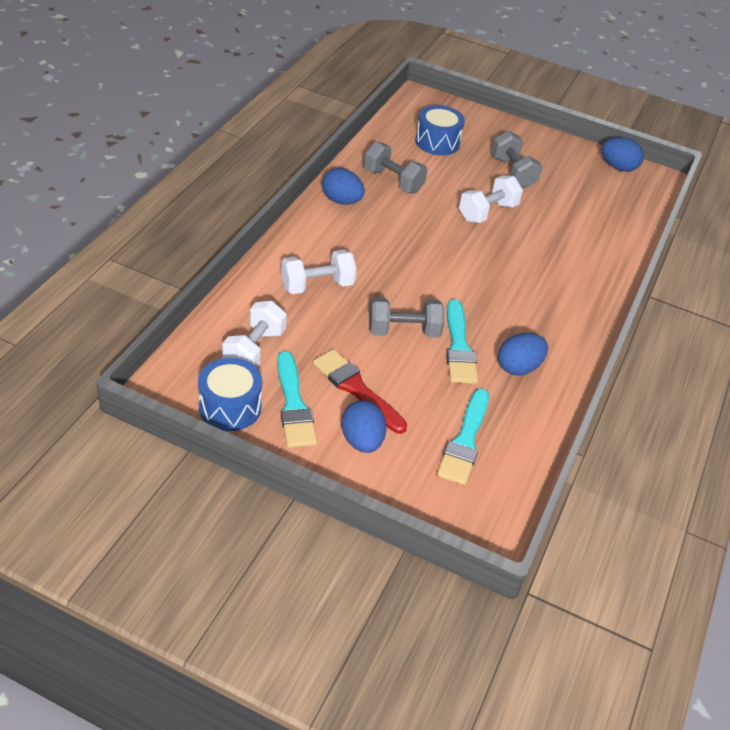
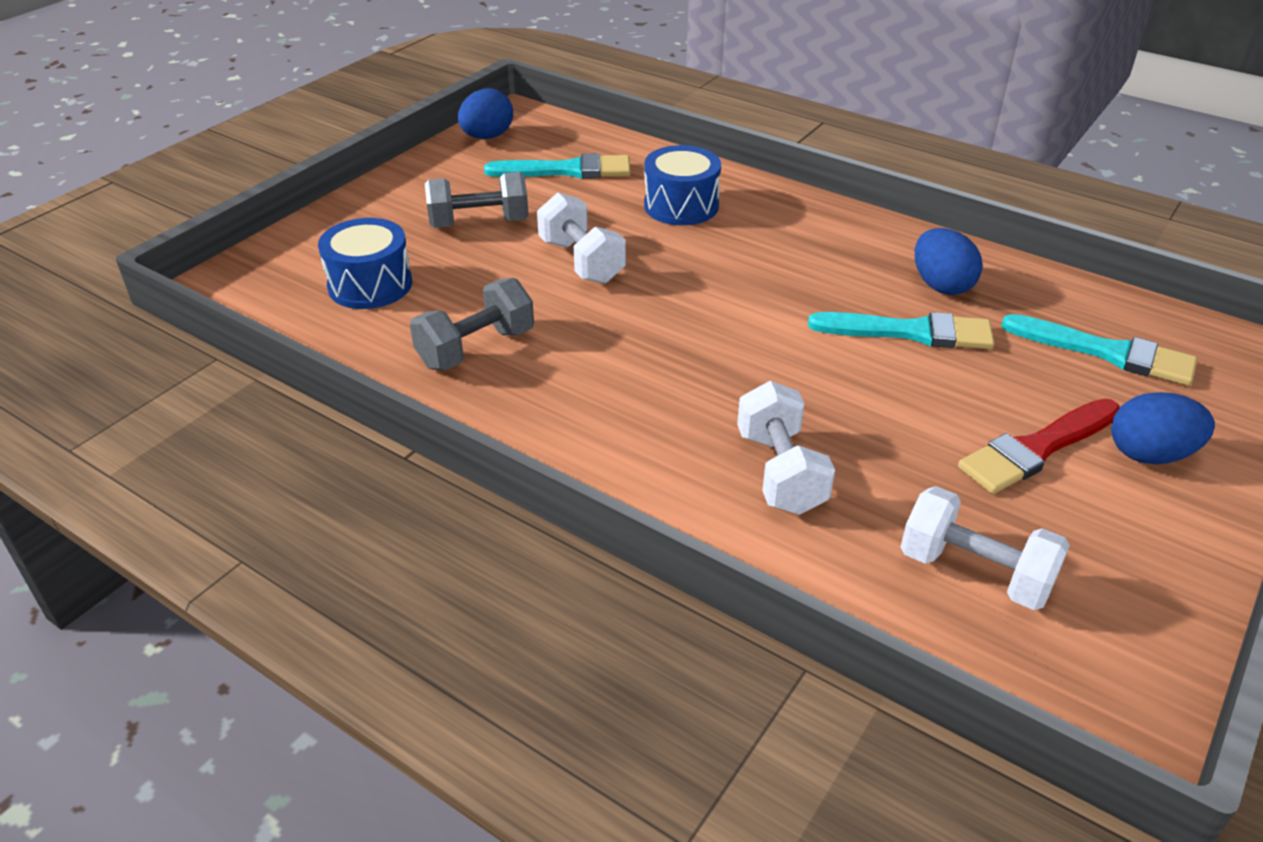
camera: 75 degrees left, 5 degrees down
blue drum [198,358,262,431] -> blue drum moved to [644,145,721,225]
turquoise brush [277,351,317,448] -> turquoise brush moved to [484,153,631,179]
blue egg [322,168,365,205] -> none
grey dumbbell [369,297,445,338] -> none

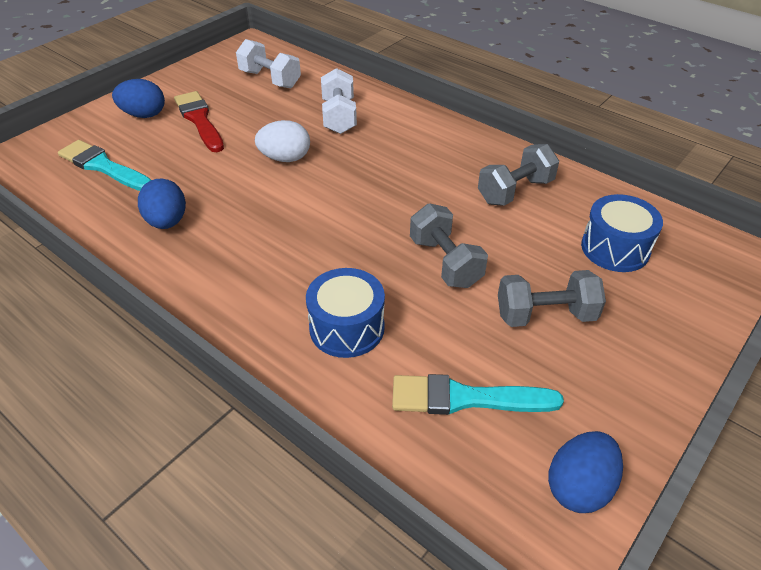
camera: 175 degrees left, 5 degrees up
white dumbbell [537,192,626,284] -> grey dumbbell [410,203,488,288]
turquoise brush [808,312,994,349] -> none
red brush [958,398,1120,494] -> red brush turned 90 degrees counterclockwise [174,91,224,152]
none -> white egg [255,120,310,162]

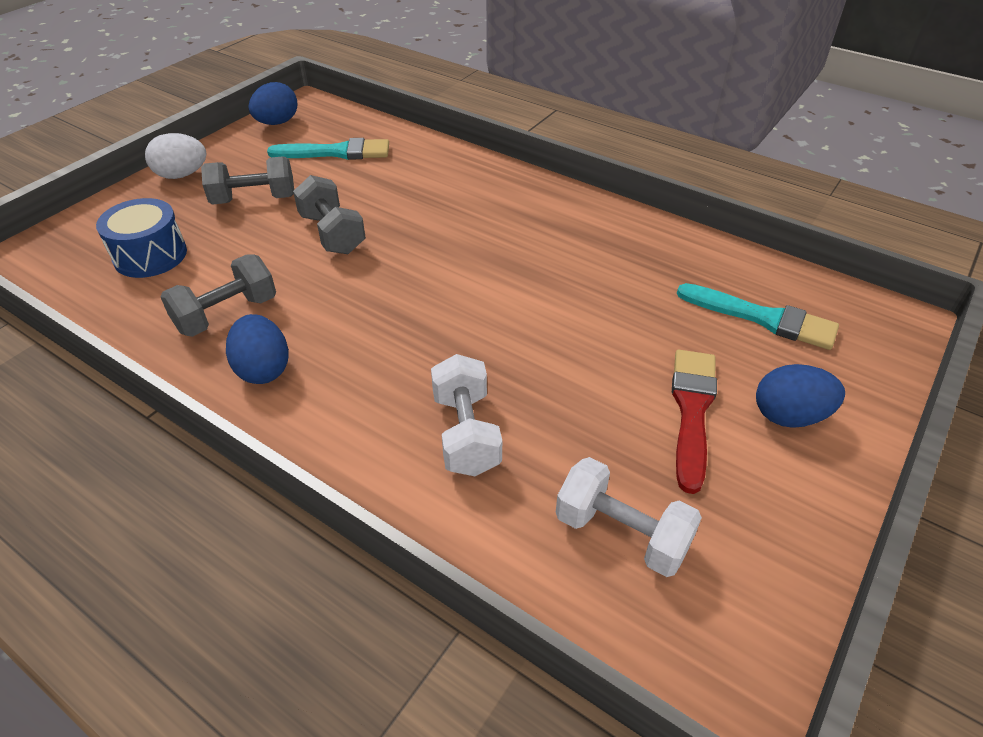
camera: 175 degrees right, 0 degrees up
blue egg [138,179,186,229] -> blue egg moved to [226,314,289,384]
red brush [174,91,224,152] -> red brush turned 135 degrees counterclockwise [672,350,717,494]
white egg [255,120,310,162] -> white egg moved to [145,133,207,179]
blue drum [306,268,385,358] -> none

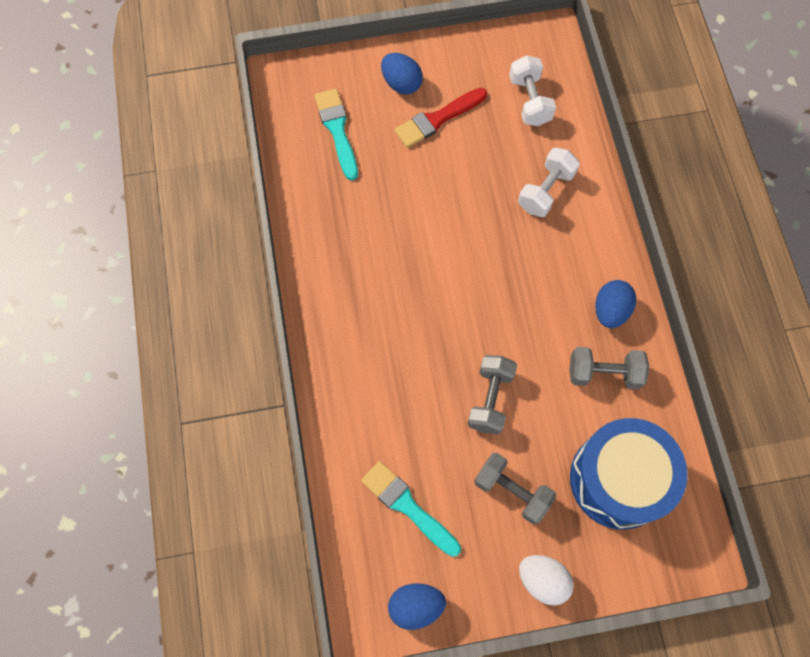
camera: 135 degrees left, 25 degrees up
blue drum [96,198,187,278] -> blue drum [570,418,688,530], size x1.68

